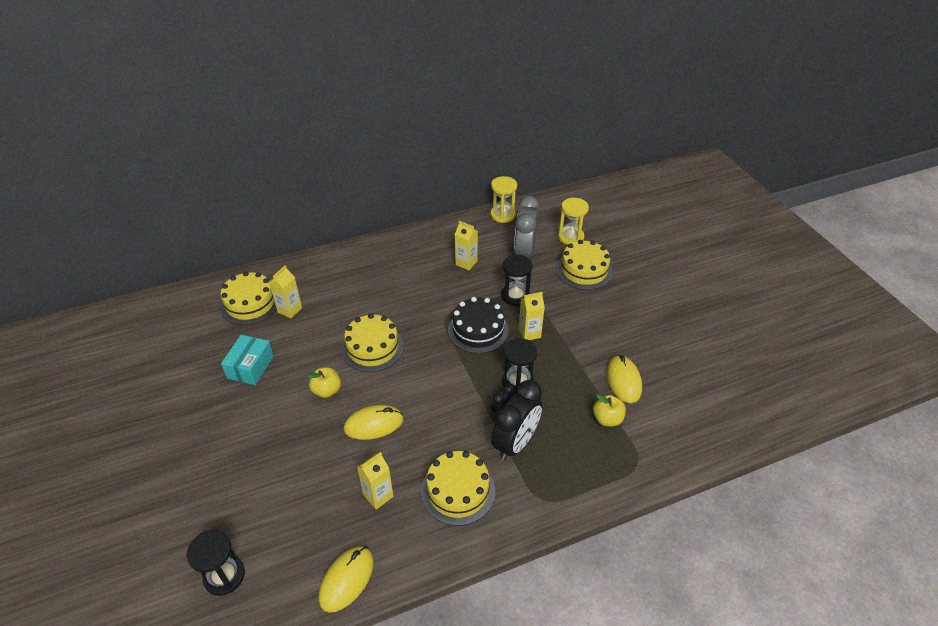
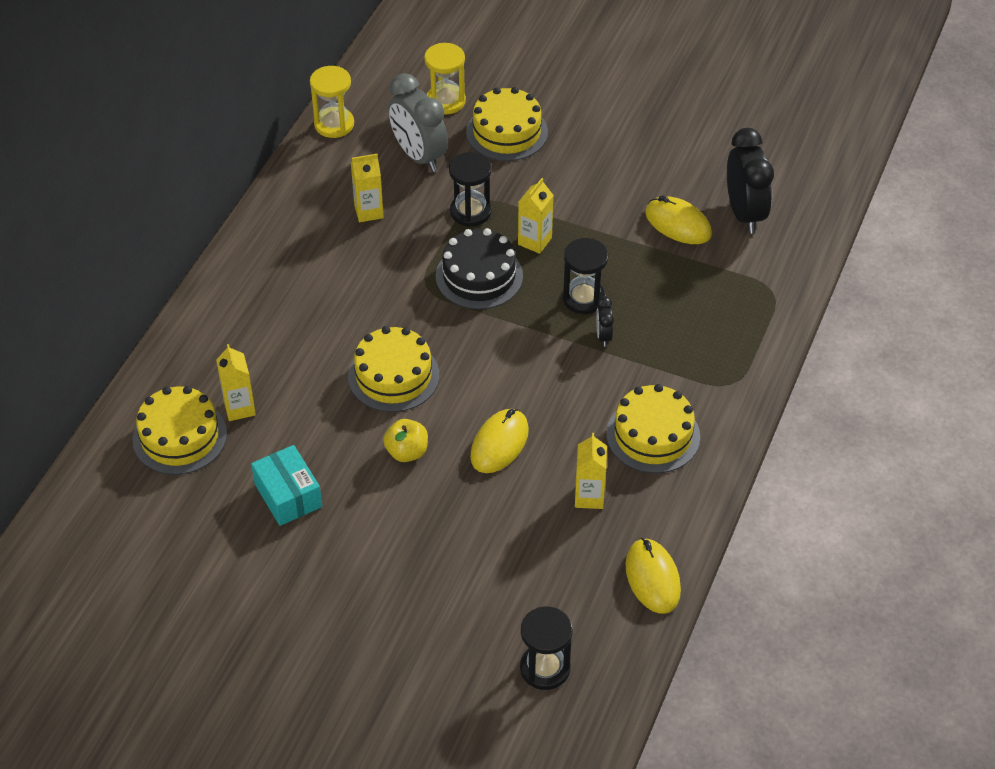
camera: 45 degrees left, 5 degrees up
black clock [491,380,542,461] -> black clock moved to [727,128,774,234]
yellow apple [593,394,626,427] -> none

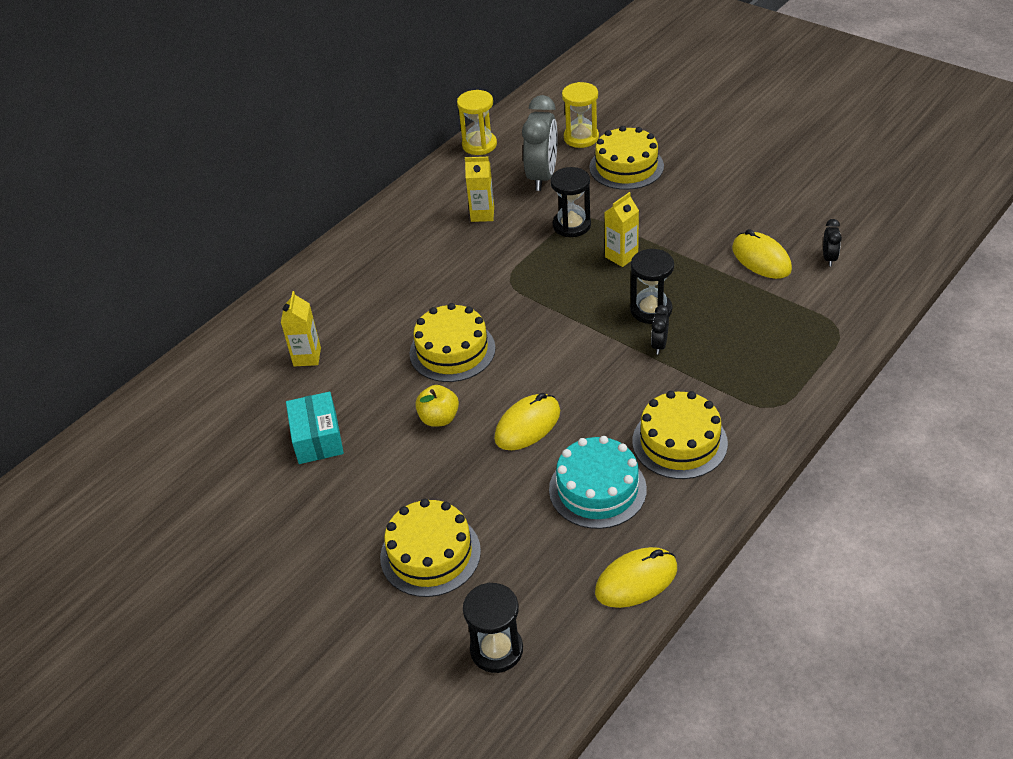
camera: 20 degrees right, 5 degrees down
yellow cake [132,386,227,475] -> yellow cake moved to [380,499,481,597]
grey clock [388,73,448,172] -> grey clock turned 150 degrees counterclockwise [522,95,558,191]
black cake [436,228,523,309] -> none
yellow carton [575,433,607,509] -> turquoise cake [549,436,647,529]
yellow mouse [625,538,681,614] -> yellow mouse turned 60 degrees clockwise [595,547,677,608]
black clock [727,128,774,234] -> black clock [823,219,842,266], size x0.46

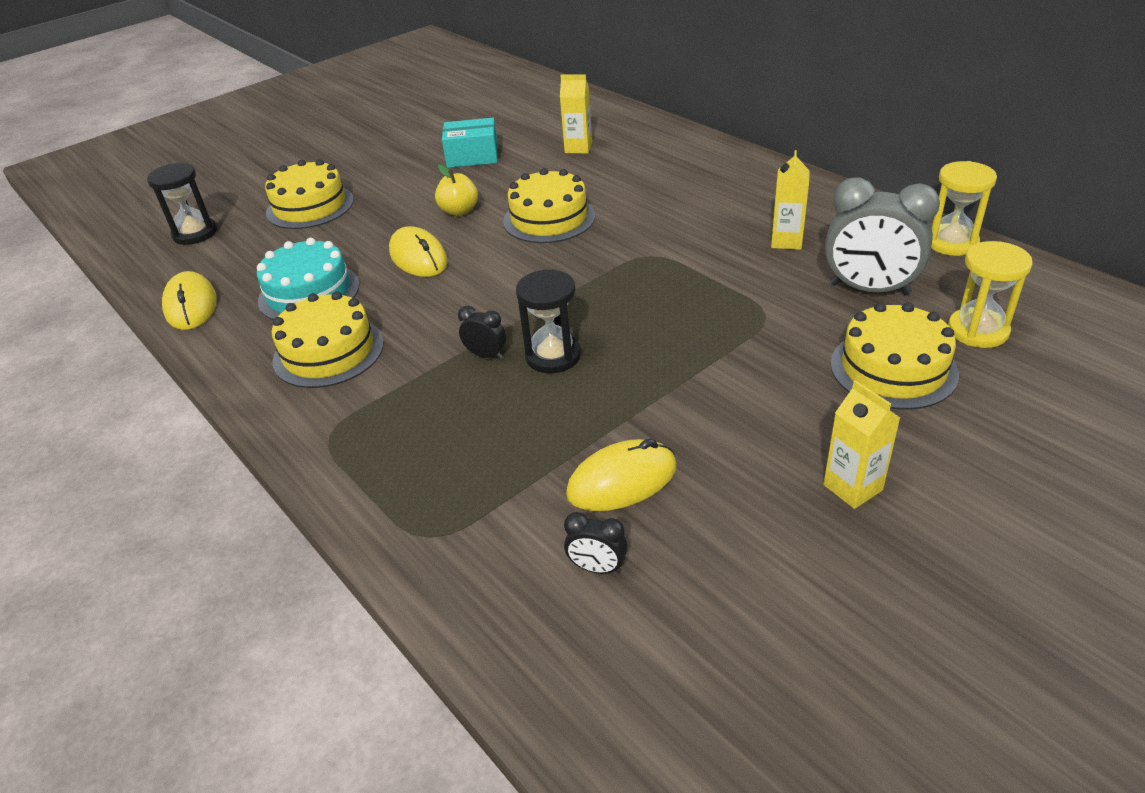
camera: 100 degrees right, 5 degrees down
black hourglass [551,167,591,237] -> none
yellow carton [604,192,639,267] -> yellow carton moved to [824,380,900,509]

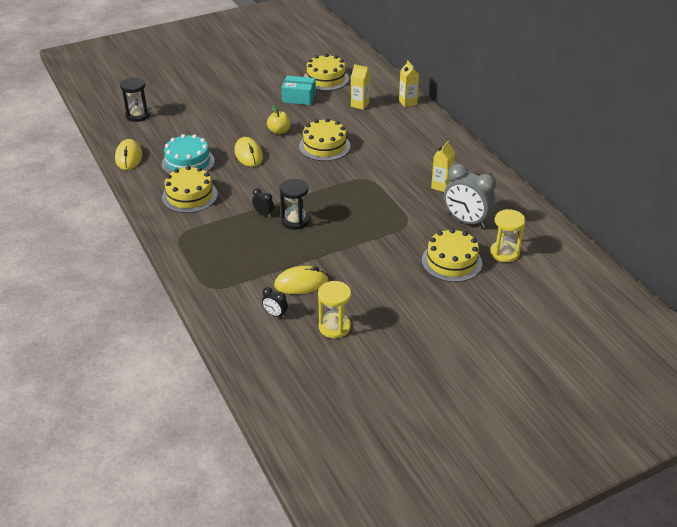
camera: 10 degrees right, 0 degrees up
yellow cake [265,159,354,229] -> yellow cake moved to [303,54,349,91]
yellow carton [824,380,900,509] -> yellow carton moved to [399,60,419,107]
yellow hourglass [931,161,997,256] -> yellow hourglass moved to [318,281,351,338]

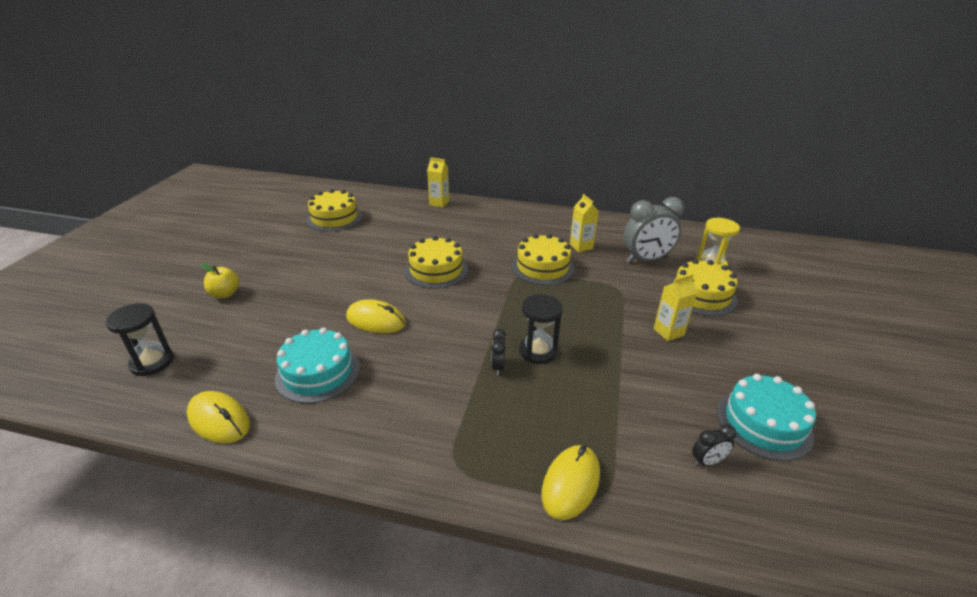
camera: 50 degrees left, 5 degrees down
yellow cake [162,166,218,213] -> yellow cake moved to [512,234,575,285]
black clock [252,188,274,217] -> black clock turned 75 degrees counterclockwise [491,329,506,375]
yellow apple [267,105,291,135] -> yellow apple moved to [200,264,240,298]
yellow mouse [274,266,328,294] -> yellow mouse moved to [542,445,600,520]
turquoise box [282,76,316,105] -> none
yellow hourglass [318,281,351,338] -> turquoise cake [717,374,816,461]
yellow carton [351,64,370,110] -> yellow carton moved to [654,274,697,341]

